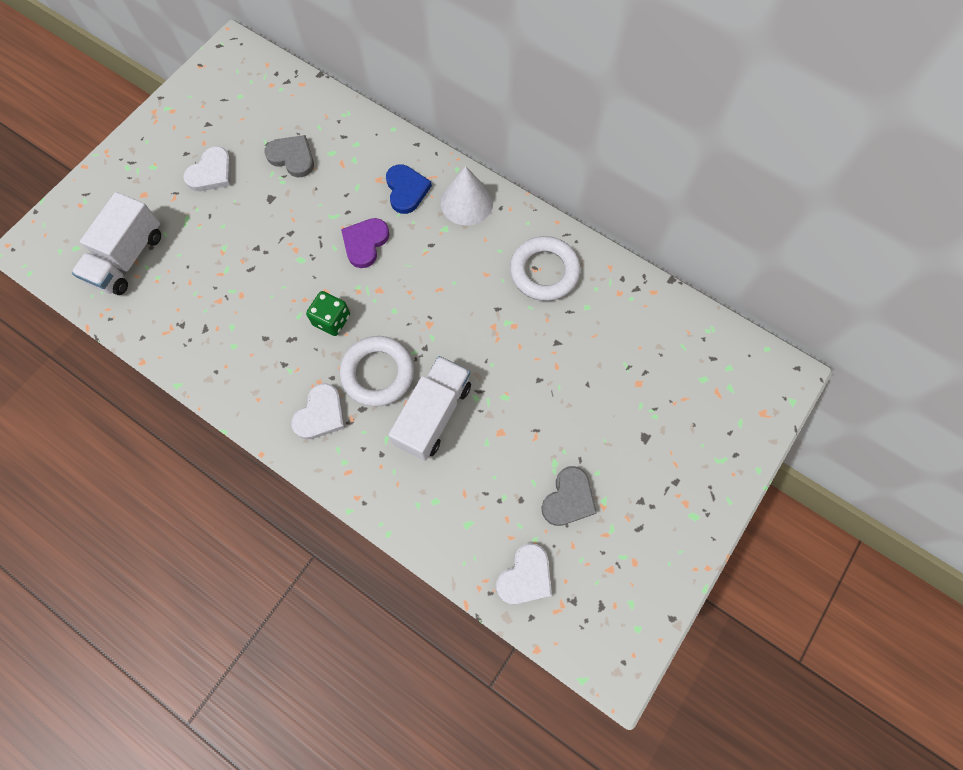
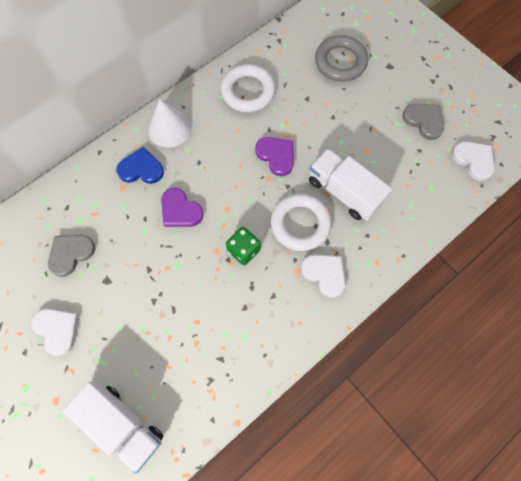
camera: 75 degrees left, 0 degrees up
none -> purple heart [255,137,293,176]
none -> grey ring [315,35,368,82]

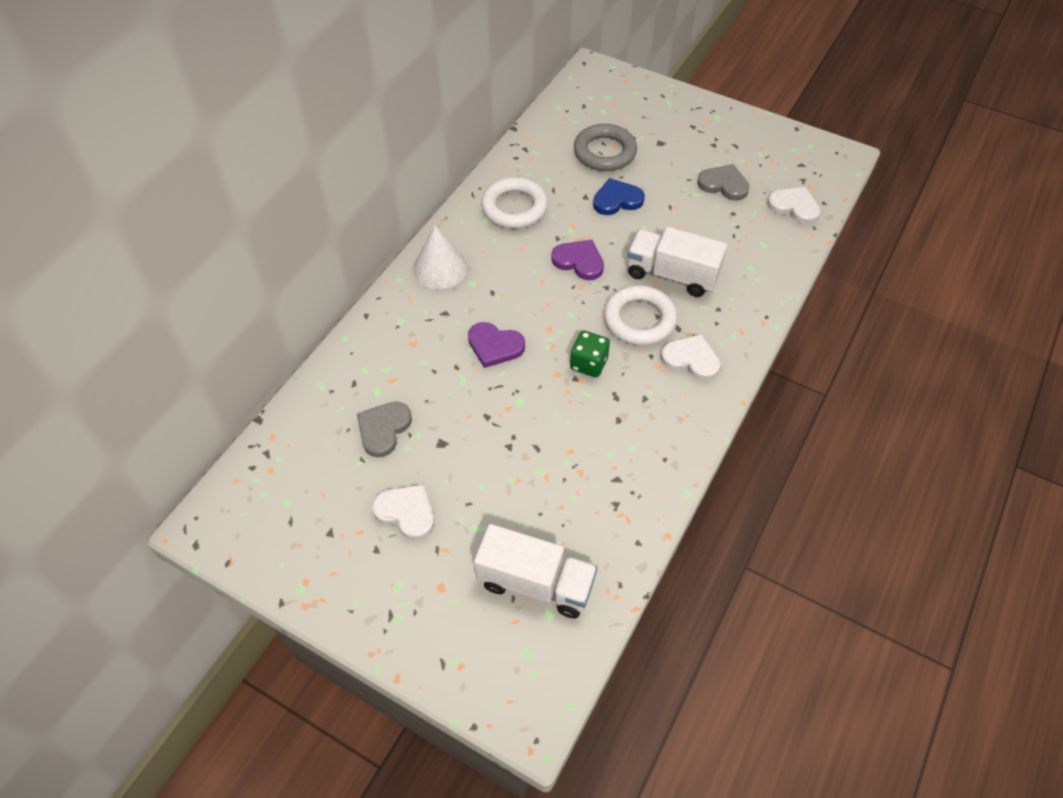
camera: 20 degrees left, 15 degrees down
blue heart [116,147,164,184] -> blue heart moved to [593,178,645,215]

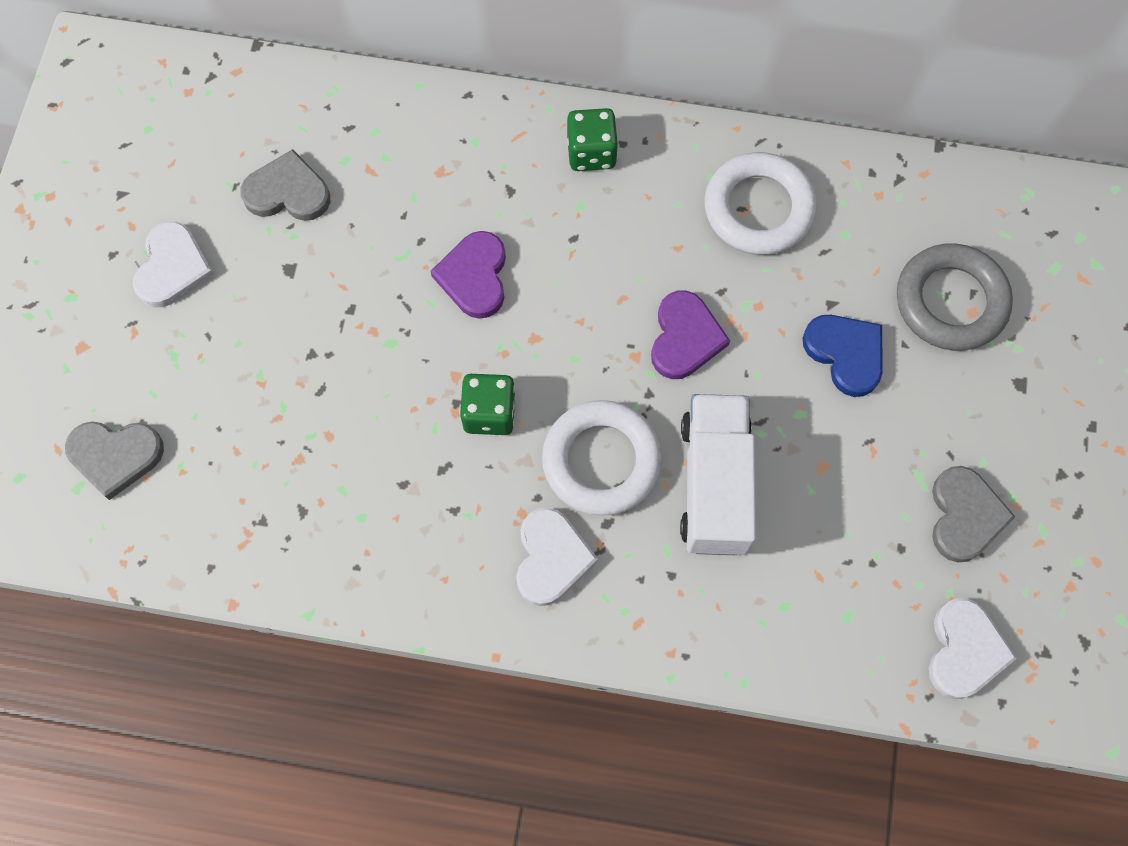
camera: 70 degrees right, 15 degrees up
white cone [413,226,468,289] -> green dice [567,108,618,171]
white truck [474,524,598,618] -> grey heart [65,421,164,500]

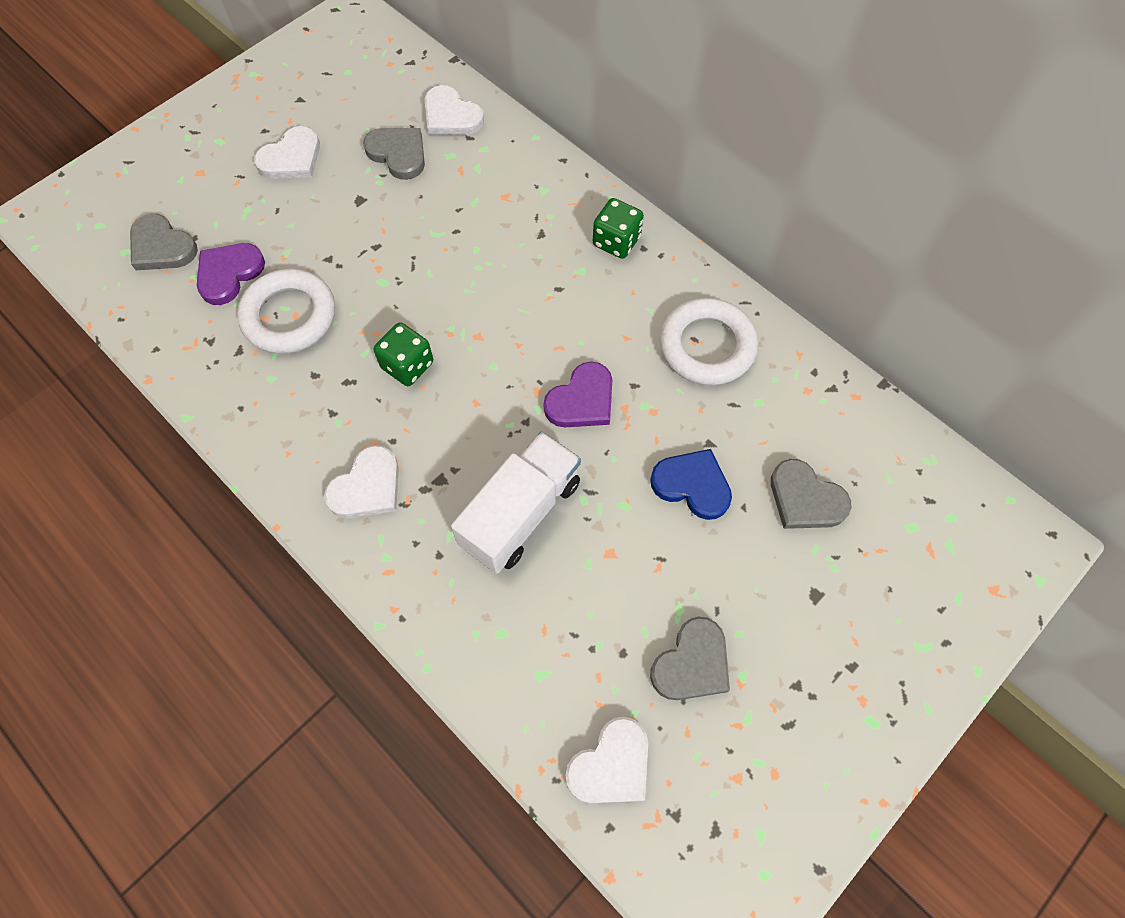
camera: 35 degrees right, 5 degrees down
purple heart [430,231,506,319] -> purple heart moved to [197,243,265,305]
white ring [542,400,662,516] -> white ring moved to [237,269,335,354]
blue heart [803,315,883,397] -> blue heart turned 60 degrees counterclockwise [650,449,732,520]
grey ring [897,243,1013,351] -> grey heart [771,459,851,529]
none -> white heart [424,85,484,135]

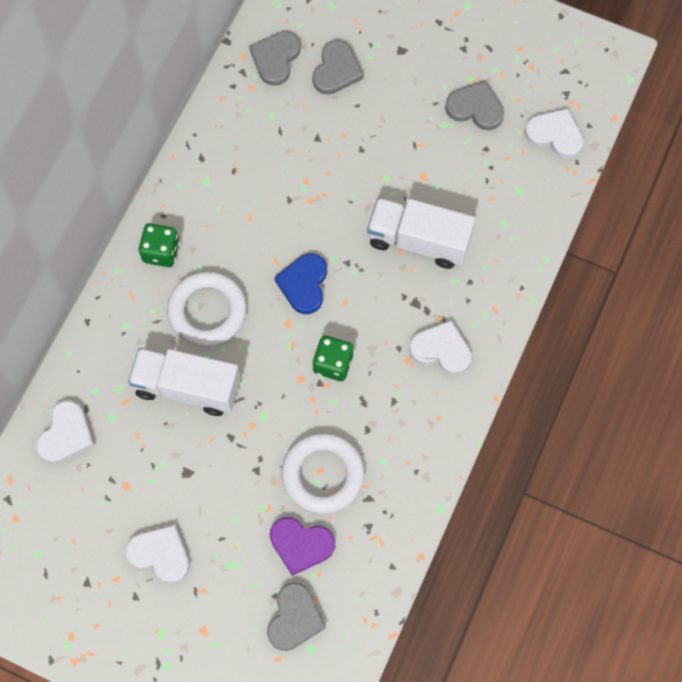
camera: 110 degrees left, 5 degrees up
grey heart [363,128,425,180] -> grey heart moved to [249,31,301,86]
purple heart [544,362,612,427] -> none
blue heart [650,449,732,520] -> blue heart moved to [274,253,327,314]
white ring [660,298,758,385] -> white ring moved to [167,271,247,346]
none -> white truck [128,348,241,416]

